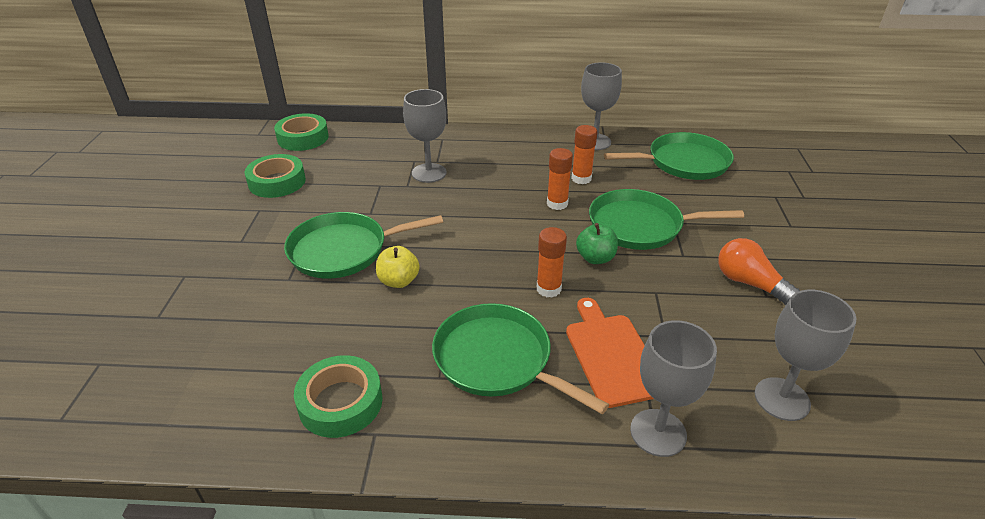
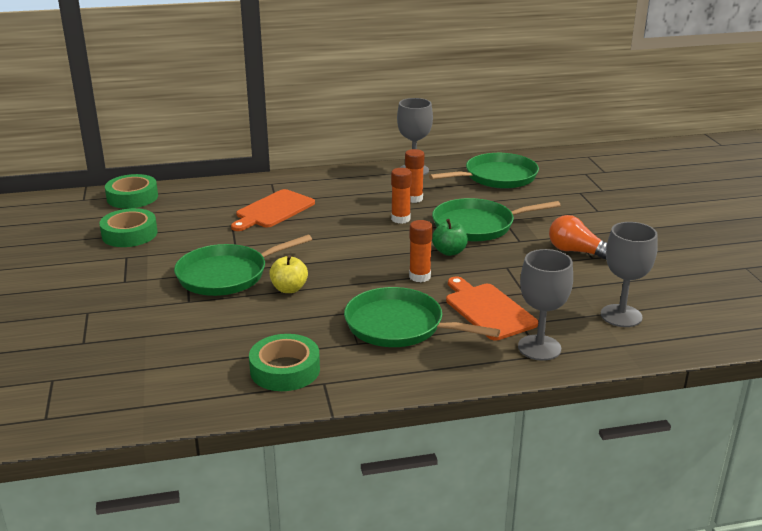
camera: 15 degrees left, 10 degrees down
grey goblet [403,89,446,183] -> orange cutting board [231,189,315,231]

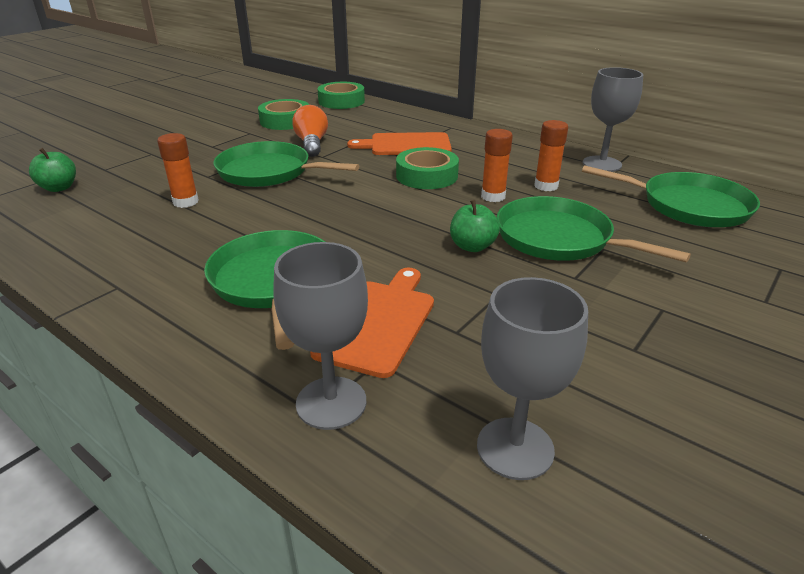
camera: 50 degrees right, 5 degrees up
green tape [249,334,320,391] -> green tape moved to [396,147,459,189]
yellow apple [269,255,308,293] -> none
orange glue stick [409,220,433,282] -> orange glue stick moved to [157,133,199,208]
orange light bulb [549,215,607,259] -> orange light bulb moved to [292,105,328,157]
none -> green apple [29,148,76,192]

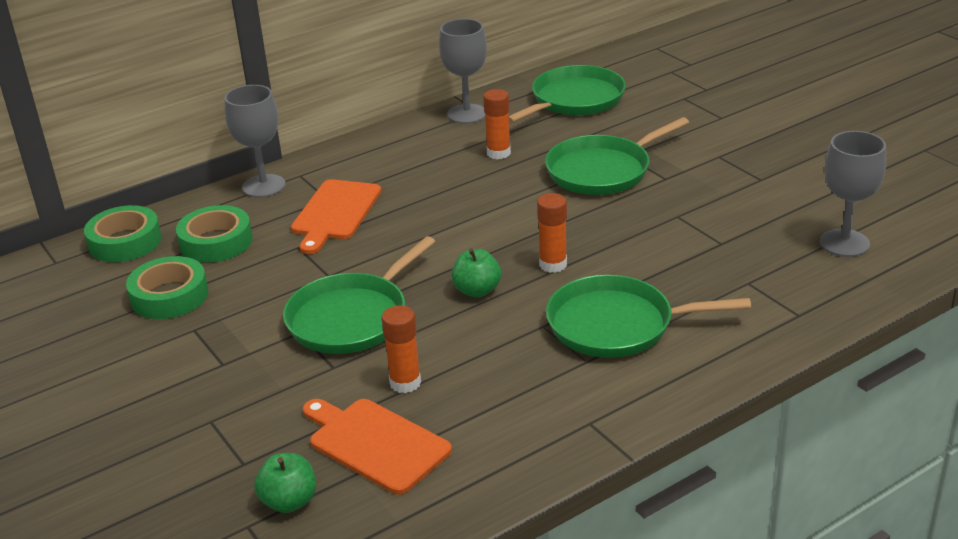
camera: 70 degrees left, 0 degrees up
grey goblet [273,242,368,430] -> grey goblet moved to [224,85,286,198]
orange light bulb [292,105,328,157] -> none
orange cutting board [310,268,434,378] -> orange cutting board moved to [303,399,452,494]
green tape [396,147,459,189] -> green tape moved to [176,205,253,262]
green apple [450,200,500,252] -> green apple moved to [452,248,501,297]
orange glue stick [481,129,513,202] -> orange glue stick moved to [537,193,567,273]

